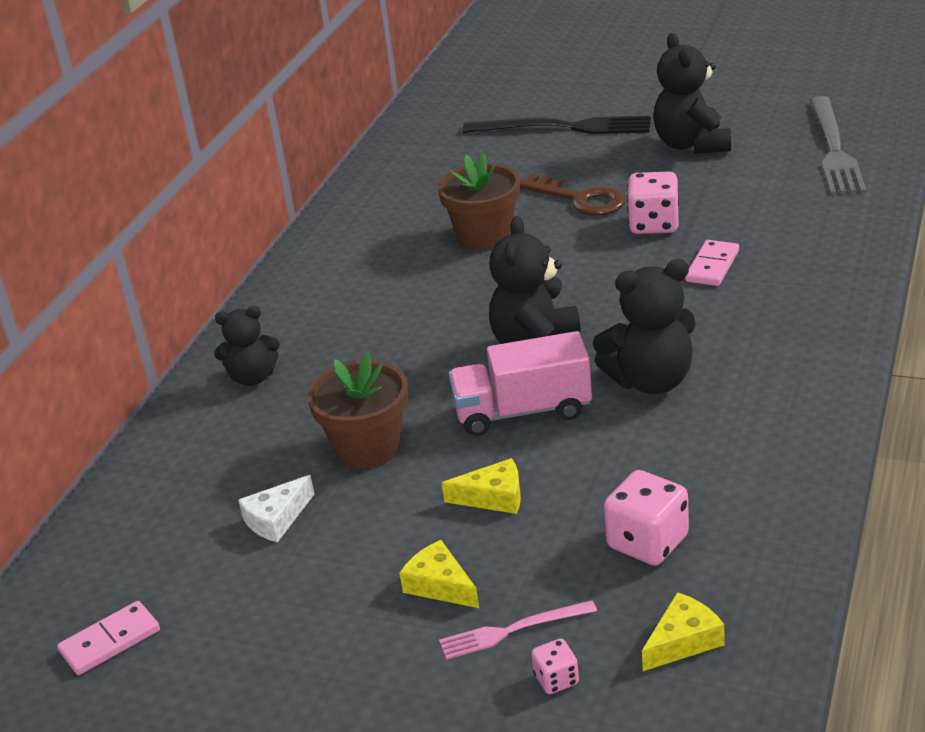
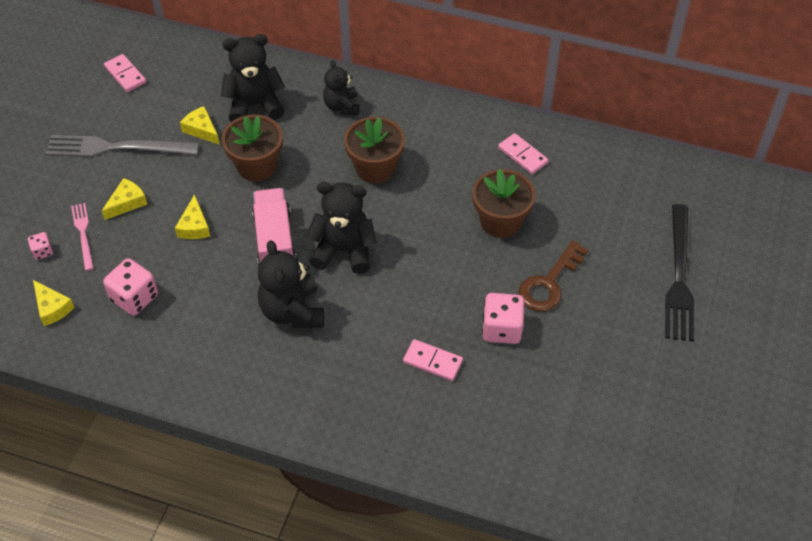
camera: 85 degrees right, 20 degrees up
white cheese [238,475,314,543] -> yellow cheese [180,106,220,145]
black teddy bear [653,33,731,154] -> black teddy bear moved to [221,34,285,122]
grey fork [810,96,866,195] -> grey fork moved to [46,135,199,157]
none -> brown flower pot [344,117,405,183]
none -> pink domino [498,133,548,174]

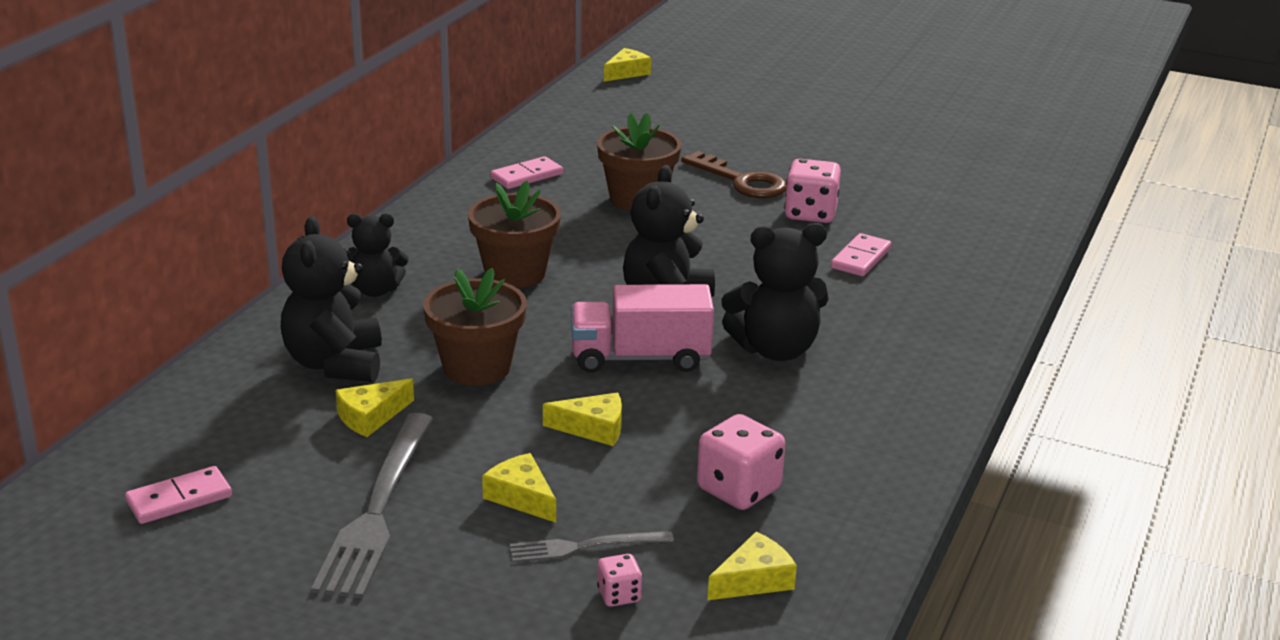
camera: 85 degrees left, 25 degrees down
pink fork [71,203,94,271] -> grey fork [510,531,674,563]
black fork [665,204,694,341] -> none
none -> yellow cheese [604,48,651,82]

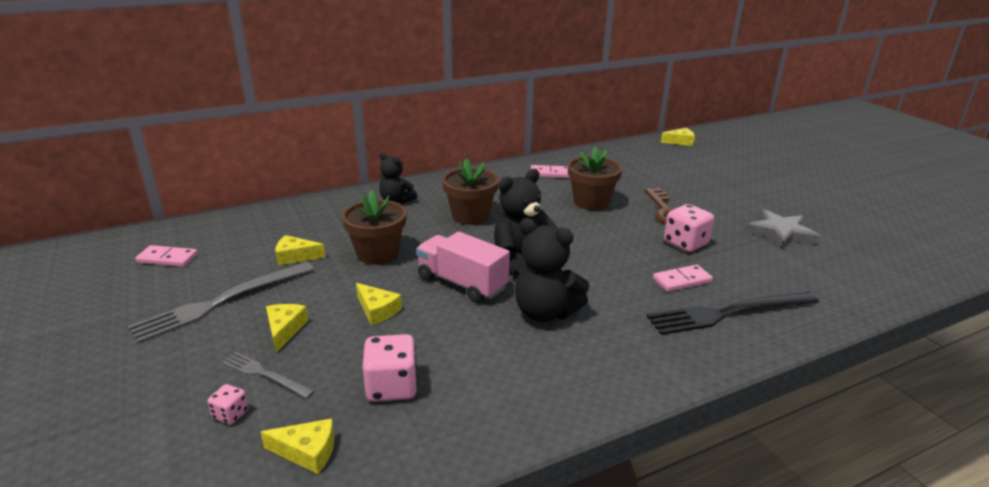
camera: 40 degrees right, 0 degrees up
black teddy bear [281,216,382,382] -> none
none -> black fork [647,292,819,335]
none -> grey star [746,209,820,249]

